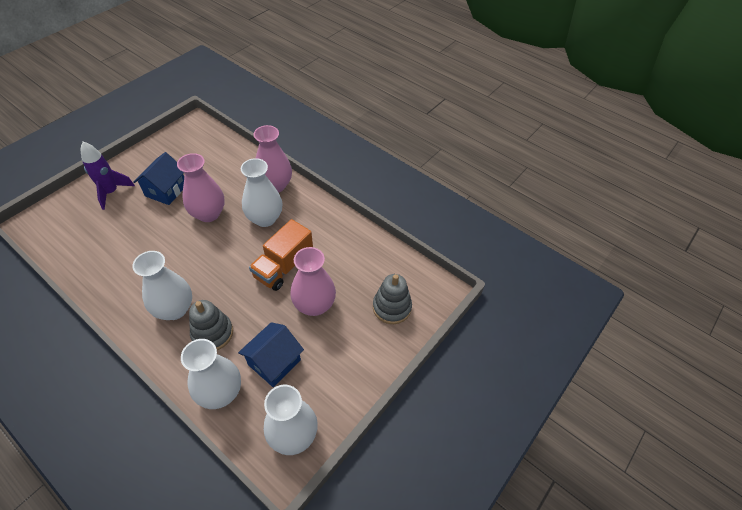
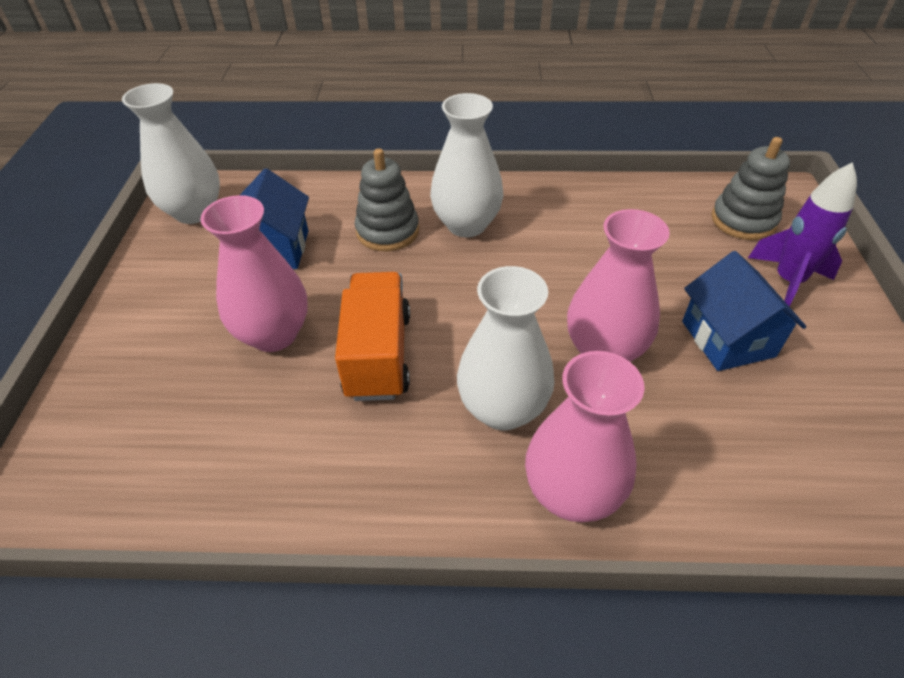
camera: 145 degrees right, 5 degrees down
white vase [181,339,241,409] -> none
grey stacking toy [373,274,412,324] -> grey stacking toy moved to [711,137,790,240]

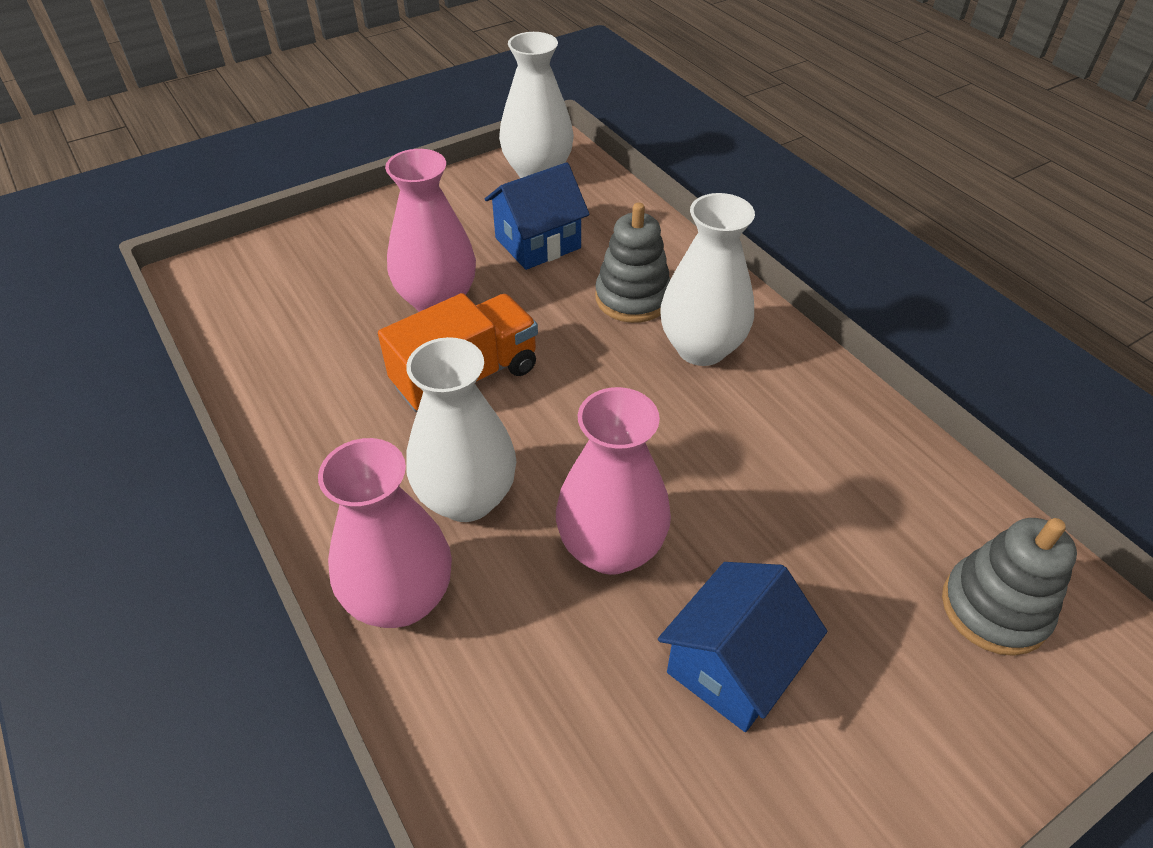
camera: 55 degrees right, 0 degrees up
purple rocket [748,162,857,306] -> none

